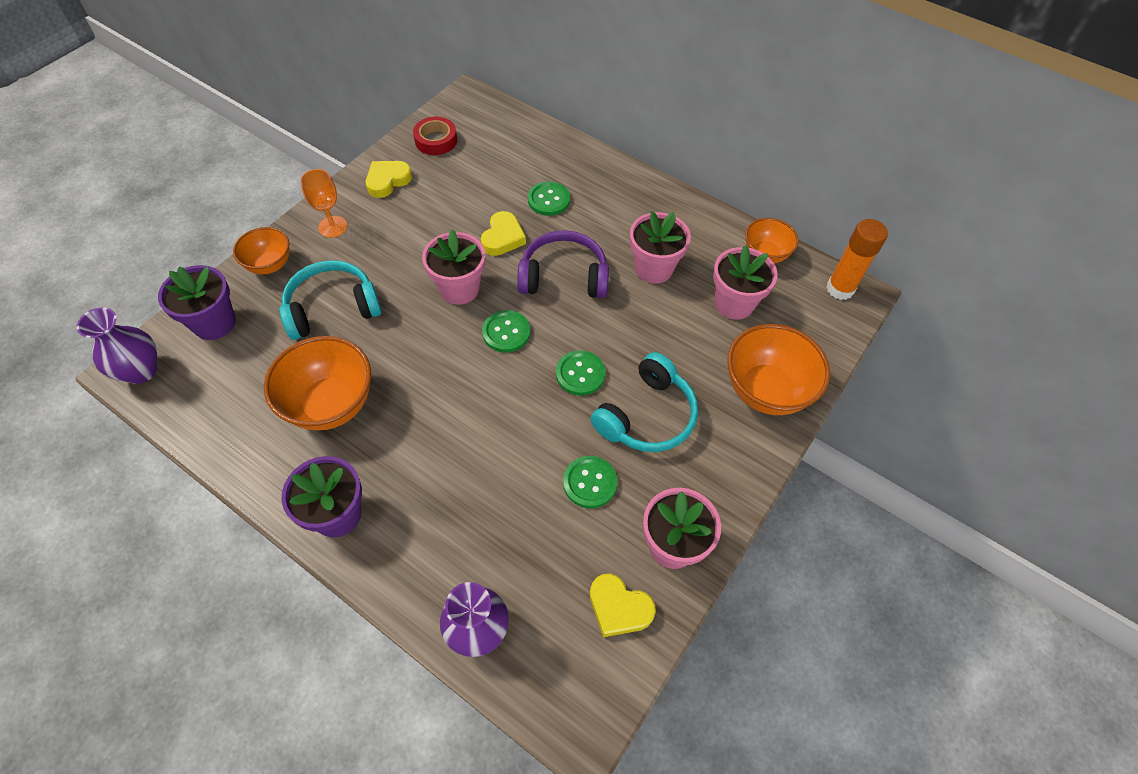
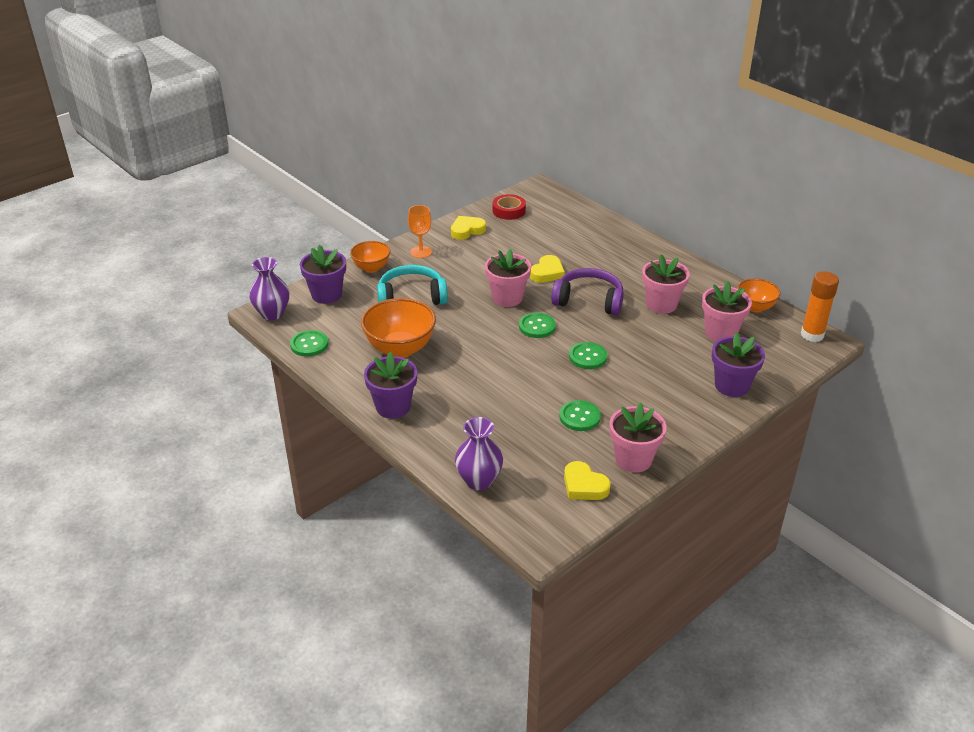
camera: 15 degrees right, 20 degrees down
green button [528,181,570,216] -> green button moved to [290,330,328,357]
turquoise headphones [590,352,698,452] -> none
orange bowl [727,324,830,415] -> purple flower pot [712,332,765,397]

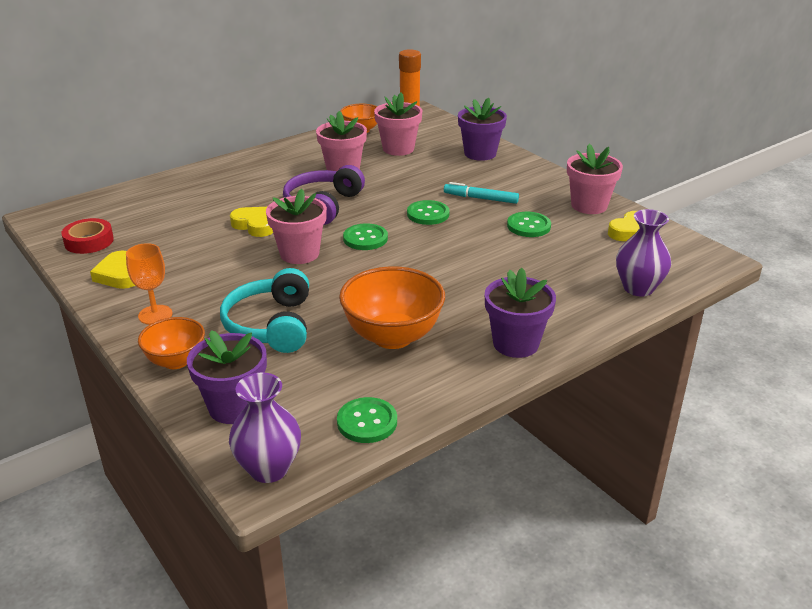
camera: 85 degrees left, 5 degrees down
none -> turquoise marker [444,182,519,204]

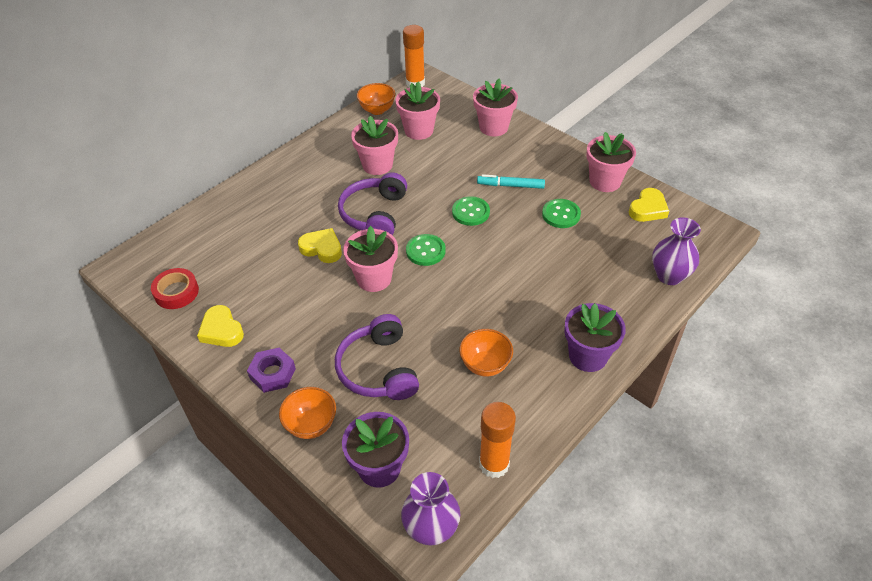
camera: 10 degrees left, 15 degrees up
orange goblet [126,243,172,325] -> purple nut [247,348,296,393]
turquoise headphones [220,268,309,353] -> purple headphones [335,314,419,400]
green button [337,397,397,443] -> orange glue stick [479,402,516,478]
orange bowl [339,266,445,349] -> orange bowl [459,329,513,376], size x0.60
purple flower pot [458,97,507,161] -> pink flower pot [473,79,518,136]

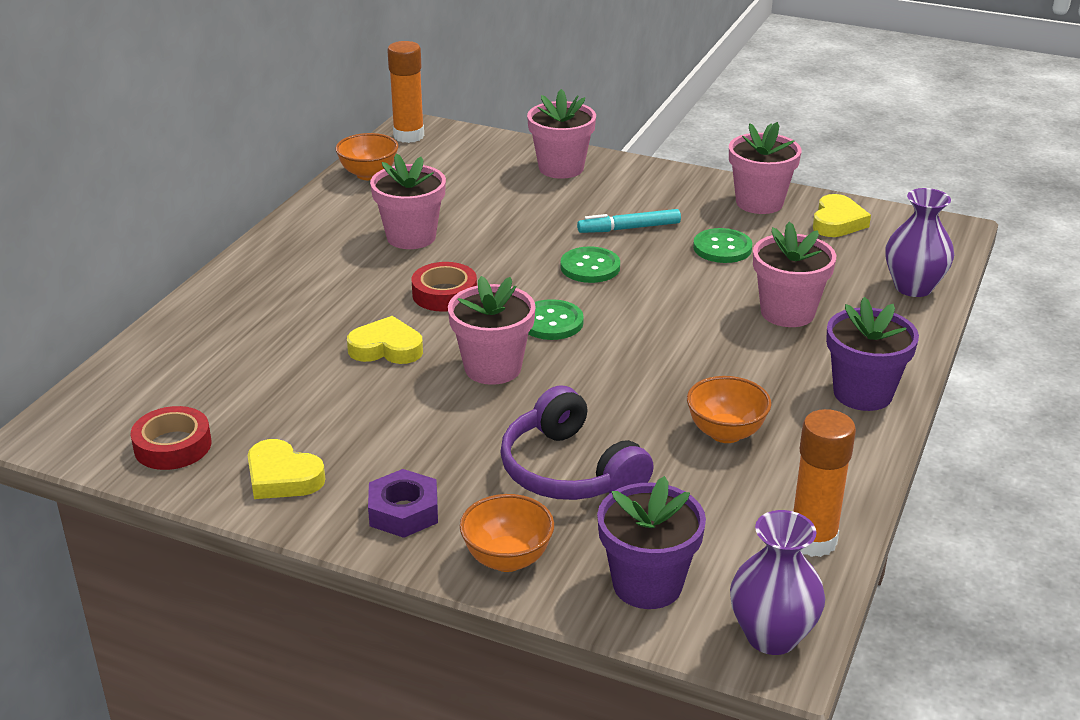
camera: 20 degrees left, 15 degrees down
purple headphones [338,172,407,235] -> red tape [412,262,477,312]
pink flower pot [395,82,440,140] -> pink flower pot moved to [753,222,836,327]

